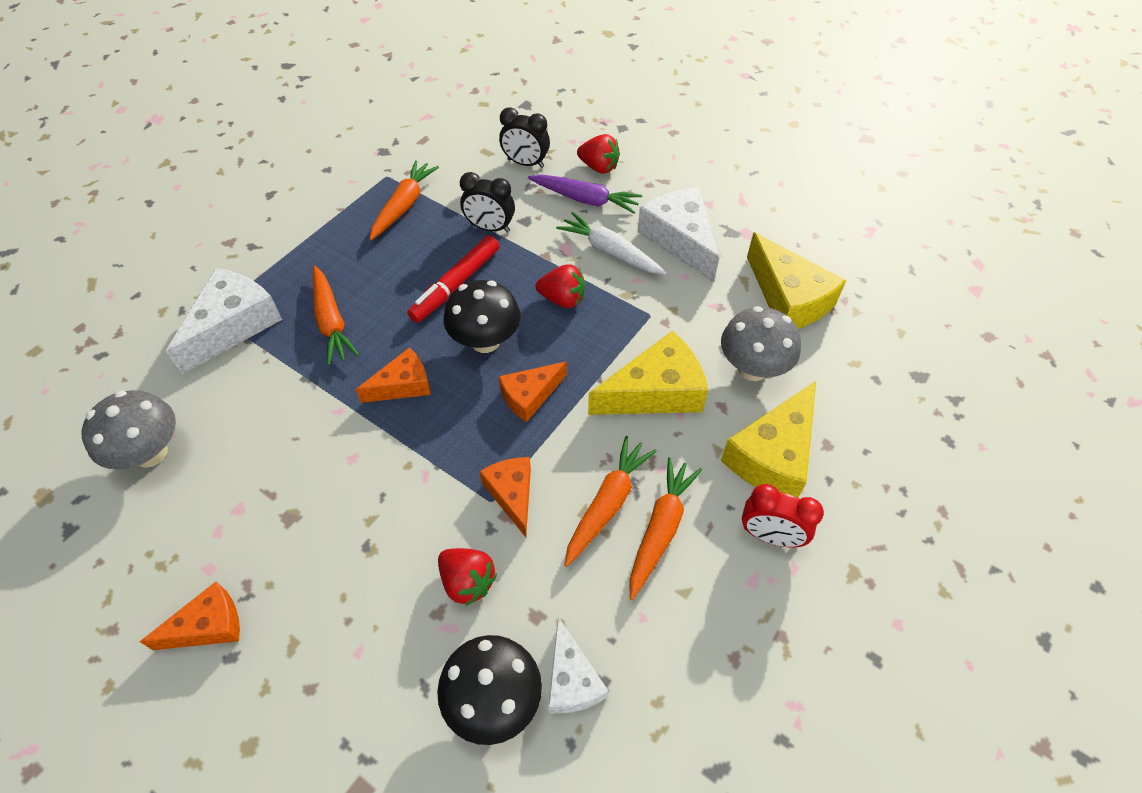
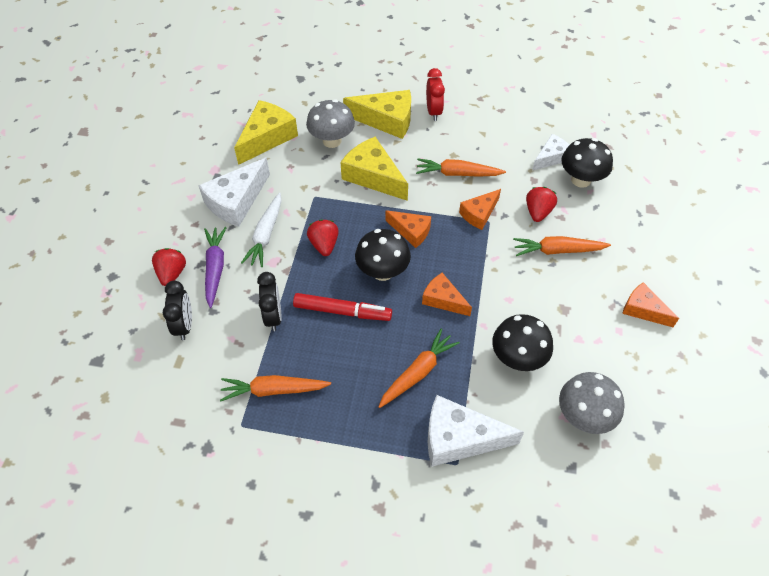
camera: 115 degrees left, 0 degrees up
orange carrot [629,457,702,600] -> orange carrot moved to [513,236,611,256]
none -> black mushroom [492,314,553,371]

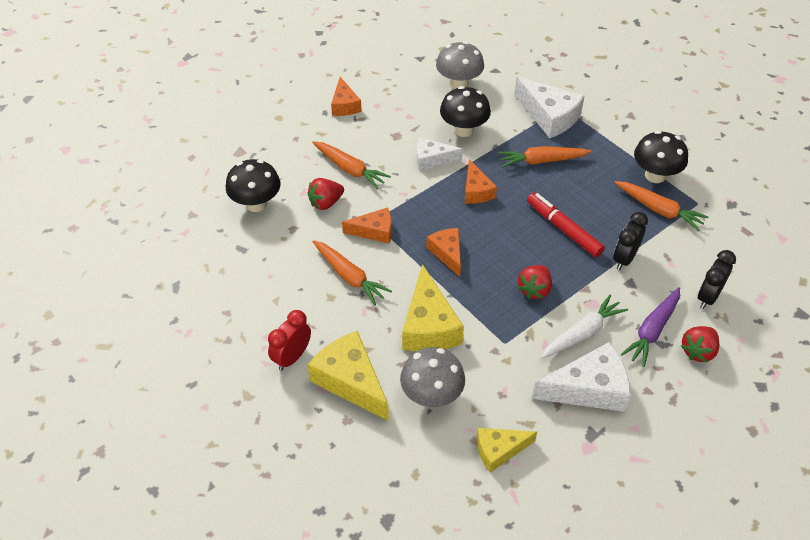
camera: 140 degrees left, 5 degrees down
yellow cheese [234,100,298,165] -> yellow cheese [477,428,537,473], size x0.61
black mushroom [355,229,411,281] -> black mushroom moved to [634,131,688,183]
white cheese [532,134,569,171] -> white cheese moved to [417,138,463,171]

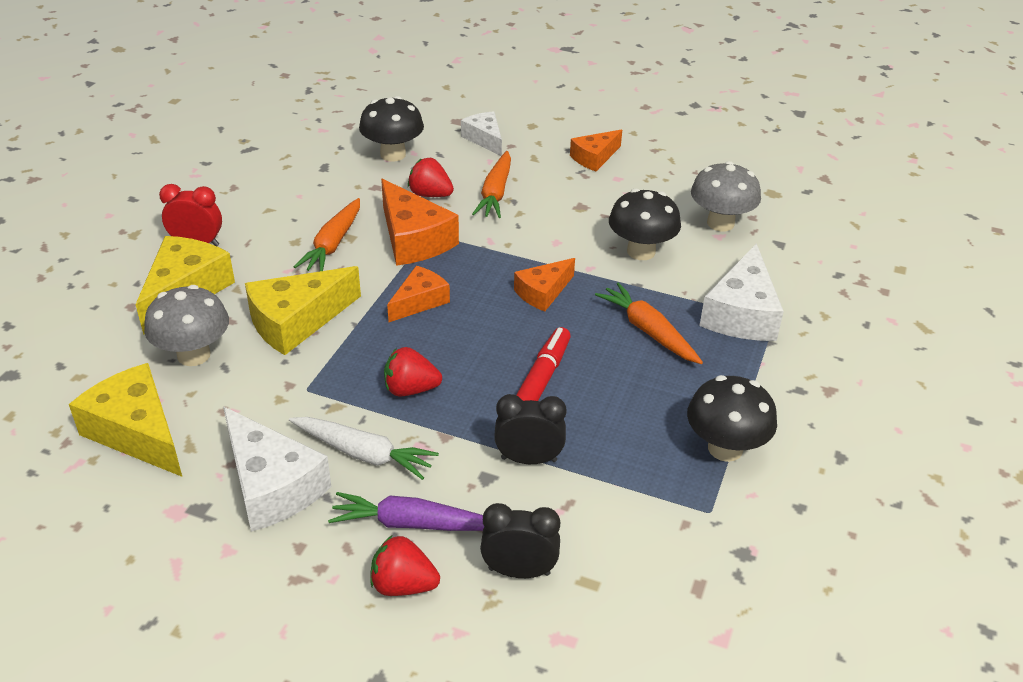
camera: 60 degrees right, 10 degrees down
orange cheese [342,208,392,243] -> orange cheese [381,179,459,266], size x1.64
white cheese [417,138,463,171] -> white cheese moved to [461,111,502,156]
yellow cheese [477,428,537,473] -> yellow cheese [69,363,182,477], size x1.64
orange carrot [614,181,708,231] -> none

